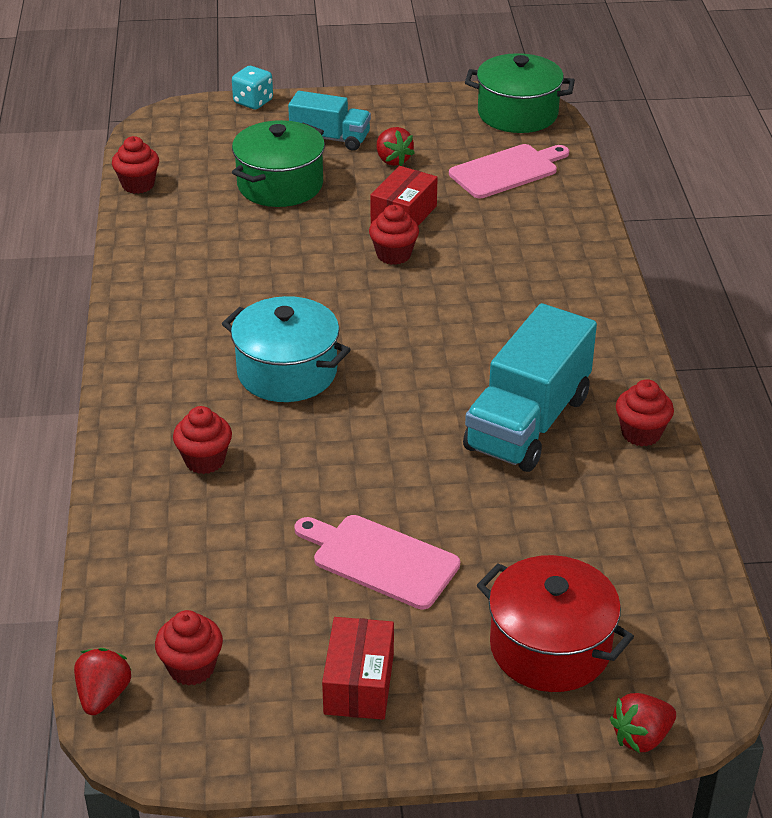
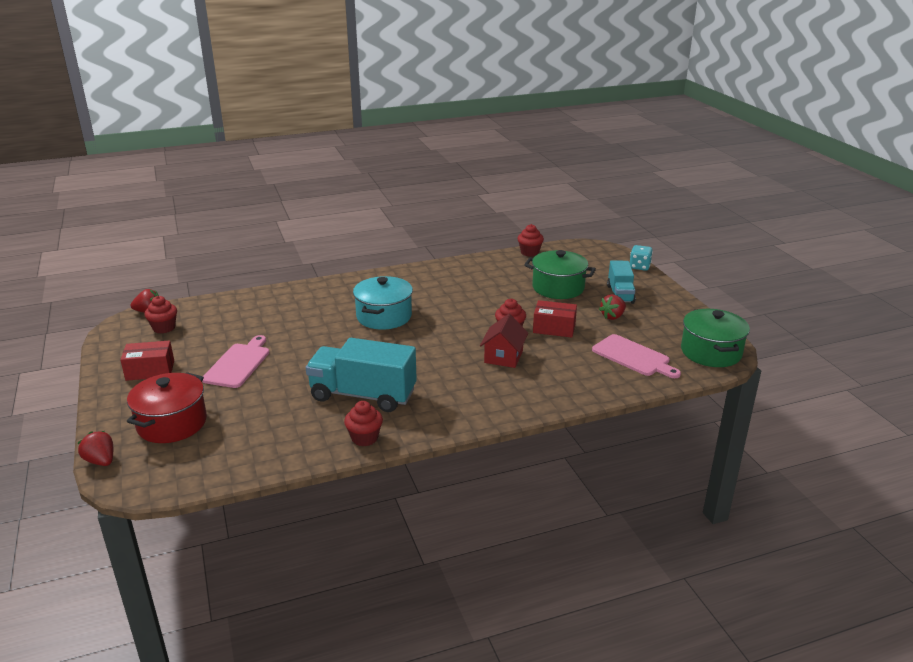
camera: 75 degrees right, 10 degrees down
red cupcake [173,406,232,474] -> none
none -> red house [480,314,528,368]

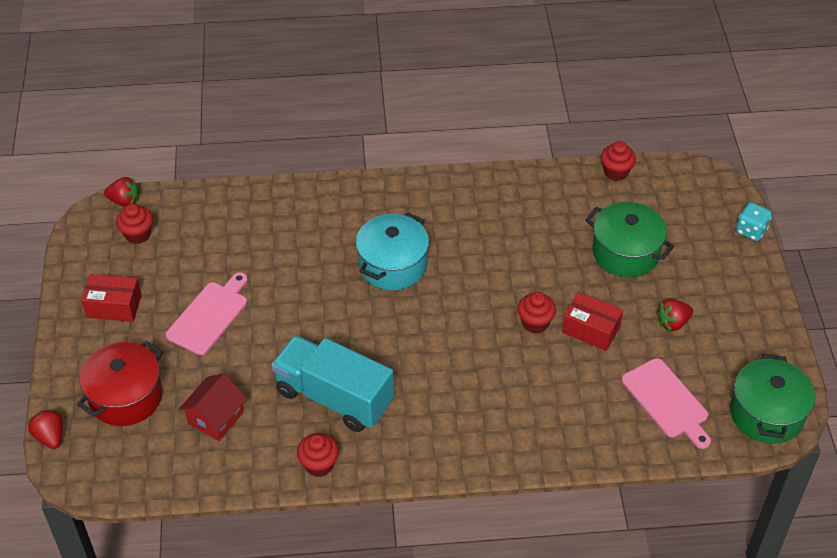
camera: 15 degrees right, 20 degrees up
red house [480,314,528,368] -> red house moved to [179,373,247,441]
turquoise truck [607,261,636,304] -> none

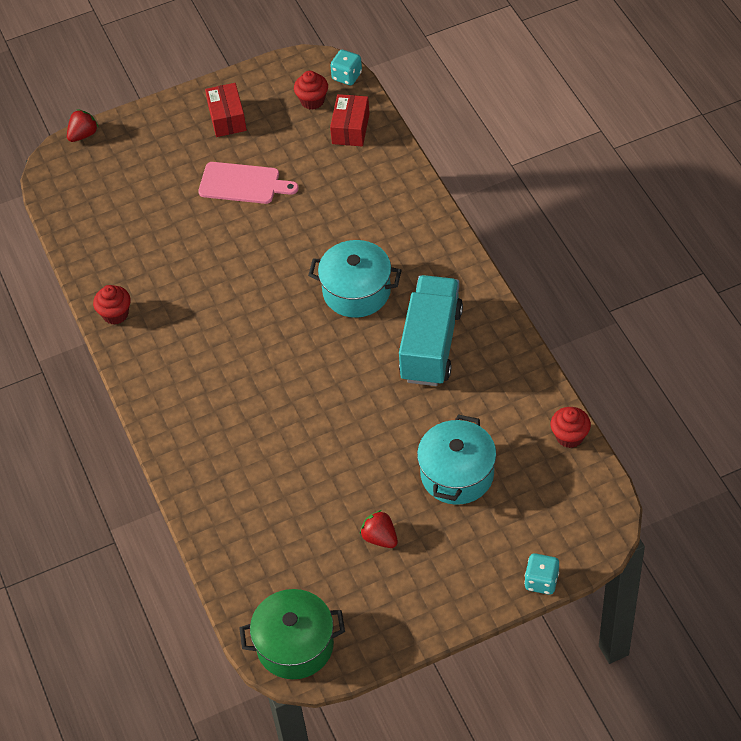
camera: 75 degrees right, 5 degrees up
red pot [77,341,163,426] -> none
red strawberry [104,177,139,207] -> turquoise dice [330,50,362,86]
red house [179,373,247,441] -> none
turquoise truck [271,335,394,432] -> turquoise truck moved to [399,275,463,386]
red cupcake [517,292,556,334] -> none
red box [562,292,623,351] -> red box moved to [330,94,370,146]
green pot [585,202,674,277] -> turquoise pot [417,414,497,505]
pink cutting board [622,358,711,449] -> none

